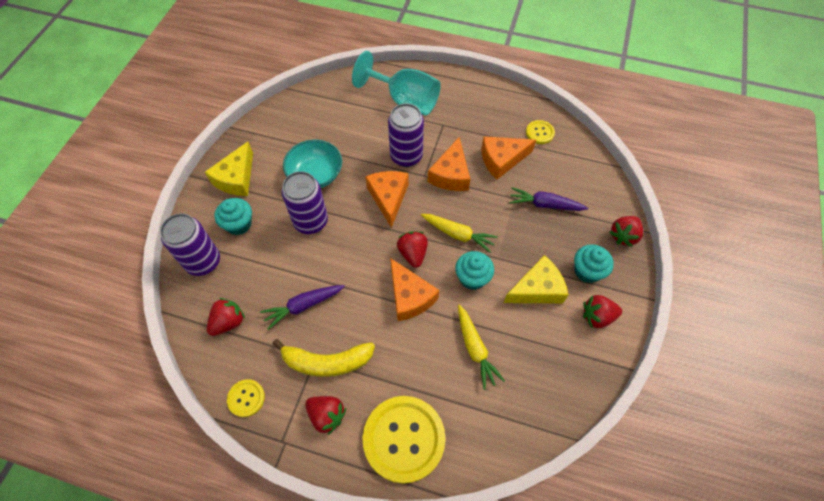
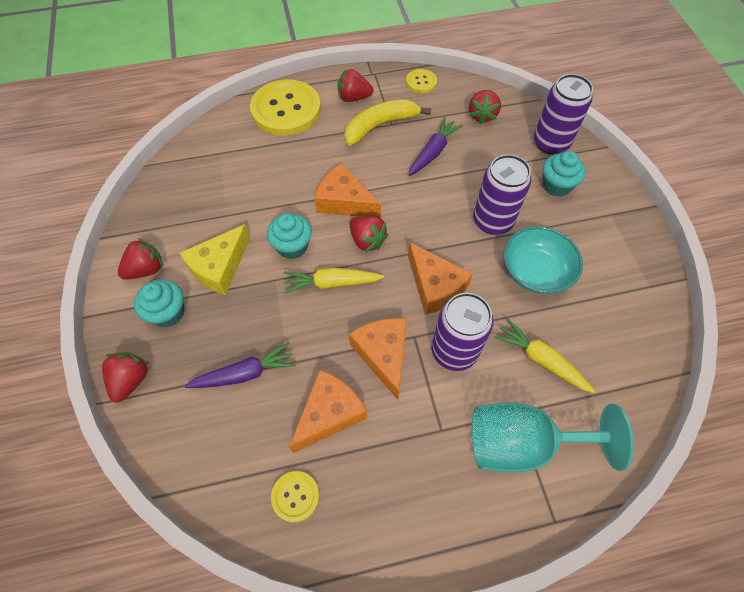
camera: 150 degrees right, 0 degrees up
yellow cheese [205,142,253,196] -> none
yellow carrot [458,305,505,390] -> yellow carrot moved to [494,319,596,393]

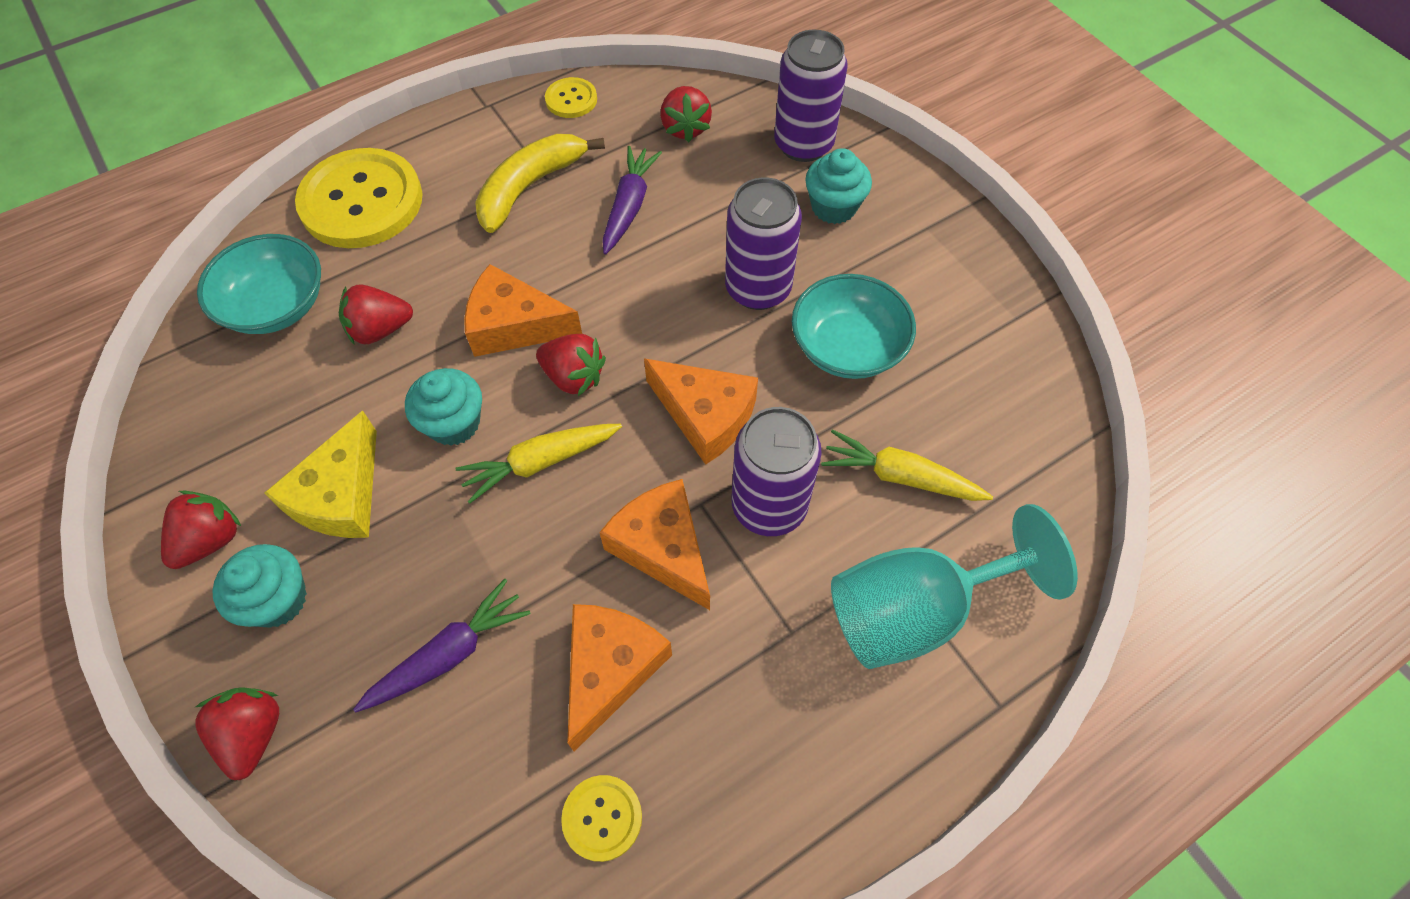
camera: 20 degrees left, 0 degrees up
red strawberry [338,69,373,102] -> red strawberry moved to [339,285,413,345]
none -> turquoise bowl [197,234,321,334]

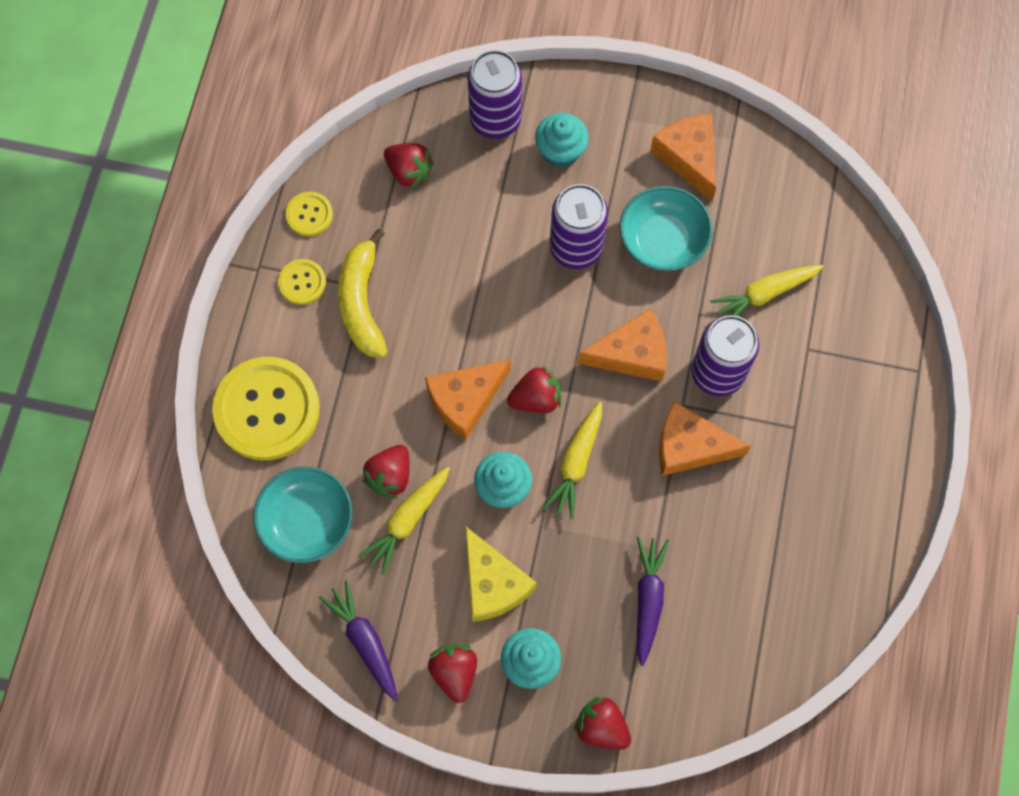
camera: 45 degrees left, 10 degrees up
yellow button [561,775,642,862] -> yellow button moved to [278,259,326,305]
orange cheese [567,604,672,752] -> orange cheese moved to [650,114,716,201]
purple carrot [602,146,662,254] -> purple carrot moved to [319,580,398,701]
turquoise goblet [831,504,1078,669] -> none
none -> yellow carrot [358,467,450,575]

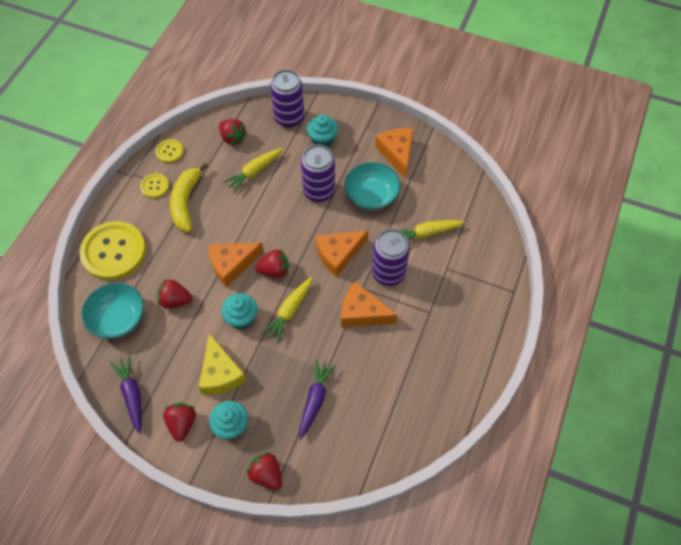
camera: 10 degrees right, 10 degrees down
yellow carrot [358,467,450,575] -> yellow carrot moved to [223,148,283,193]
red strawberry [362,445,410,498] -> red strawberry turned 60 degrees clockwise [157,279,192,309]
orange cheese [578,308,667,382] -> orange cheese turned 150 degrees clockwise [315,230,368,277]

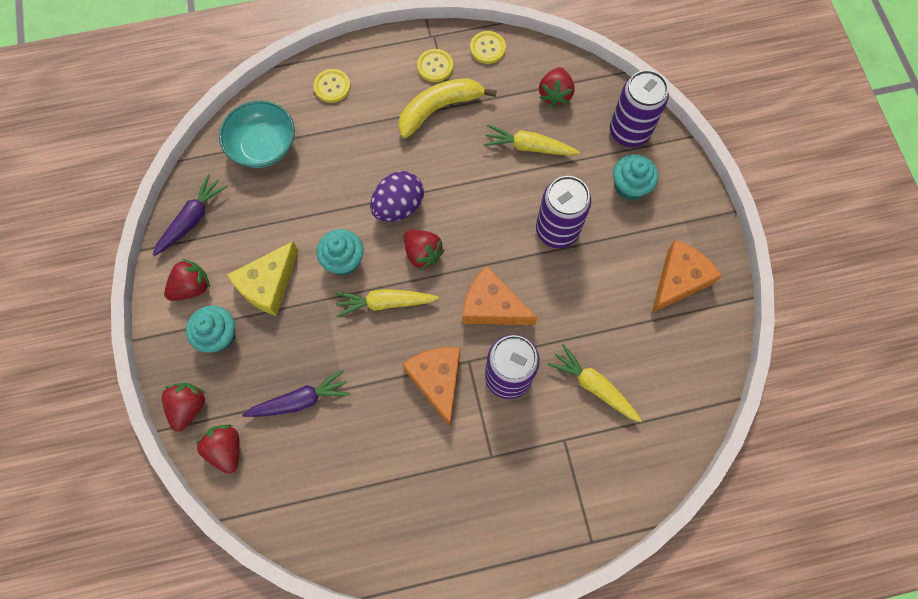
camera: 55 degrees right, 10 degrees up
yellow button [79,221,146,280] -> yellow button [313,69,351,103], size x0.46
red strawberry [157,279,192,309] -> red strawberry moved to [195,425,240,474]
orange cheese [208,243,264,287] -> purple egg [370,171,424,222]
turquoise bowl [344,162,400,210] -> none

